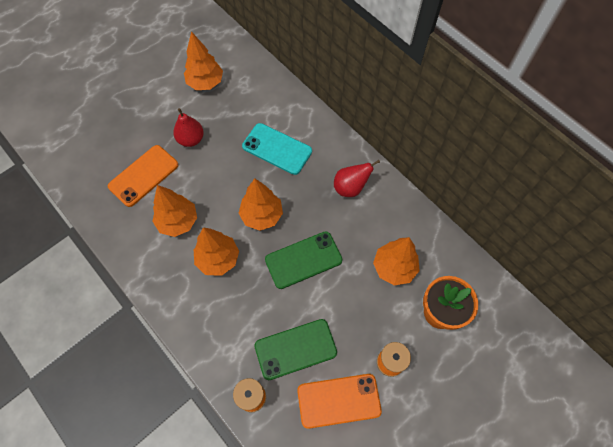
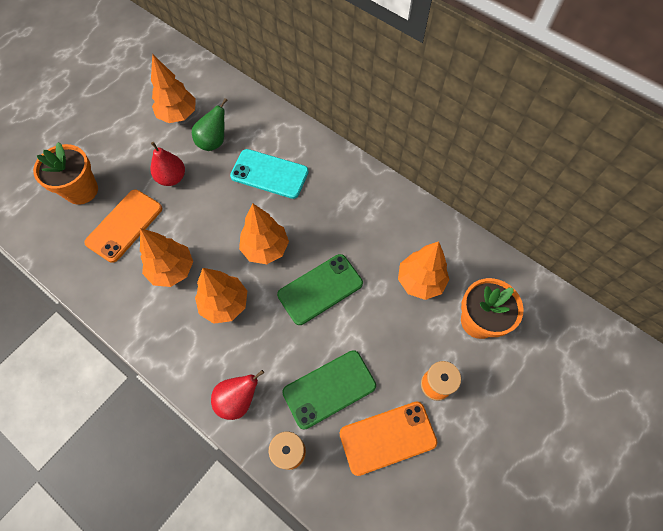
camera: 10 degrees left, 0 degrees up
red pear [334,160,380,197] -> red pear moved to [211,370,264,420]
none -> orange flower pot [33,142,98,205]
none -> green pear [192,98,227,151]

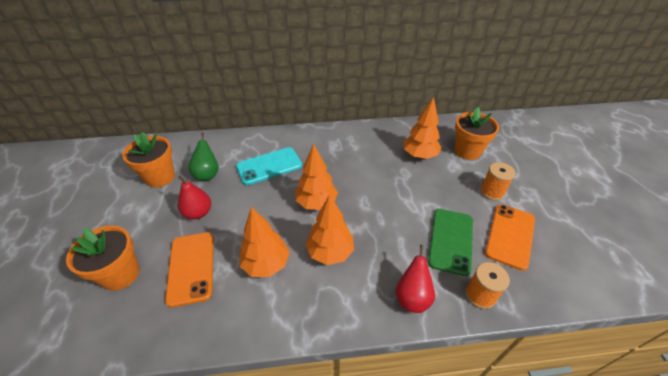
camera: 45 degrees left, 20 degrees down
orange tree [151,54,196,123] -> orange flower pot [122,132,175,188]
green phone [277,254,363,325] -> none

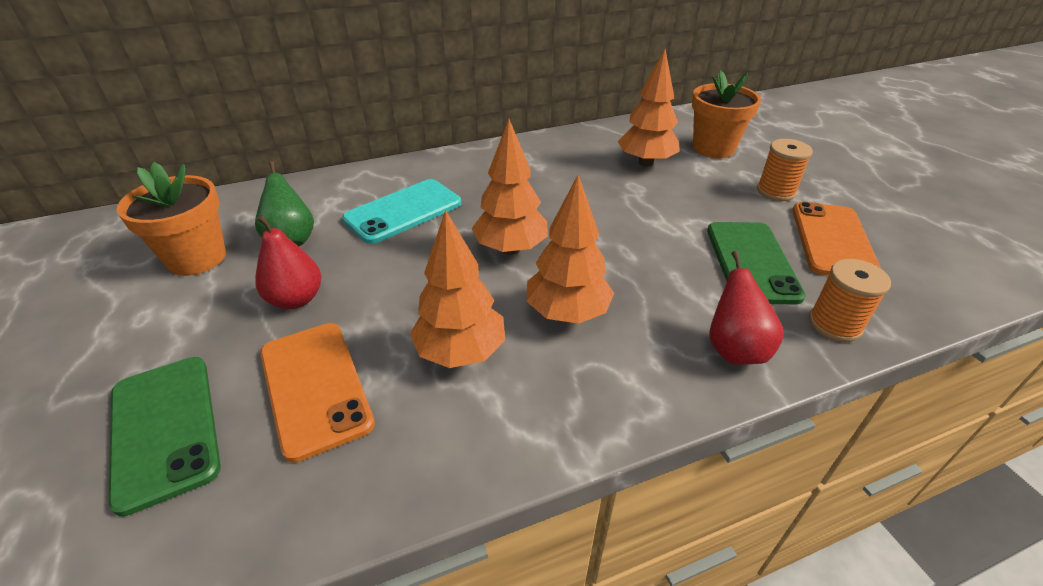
camera: 15 degrees left, 5 degrees down
orange flower pot [66,225,140,291] -> green phone [109,357,221,517]

